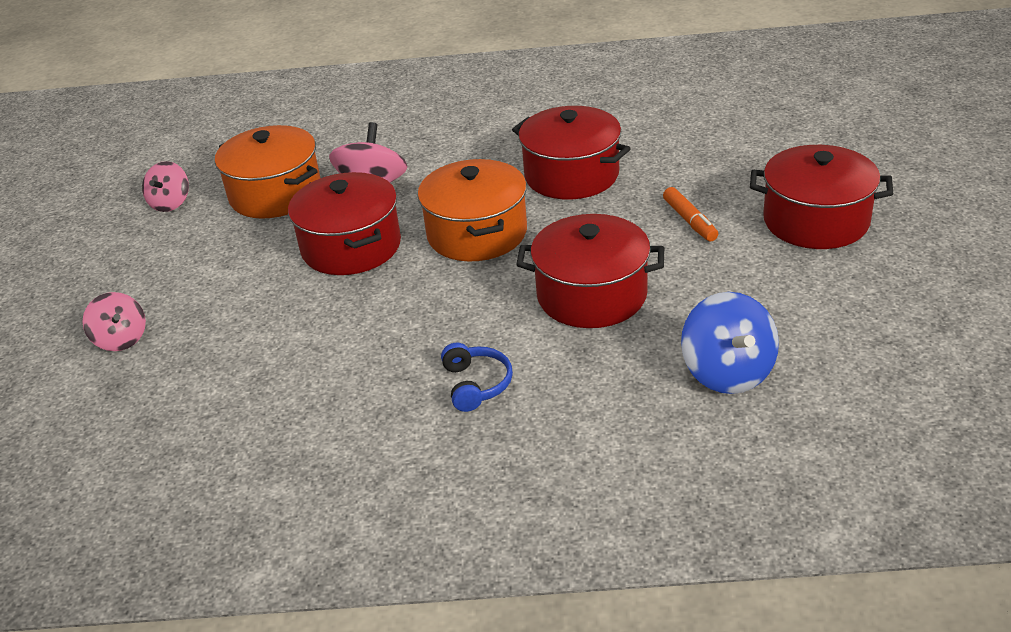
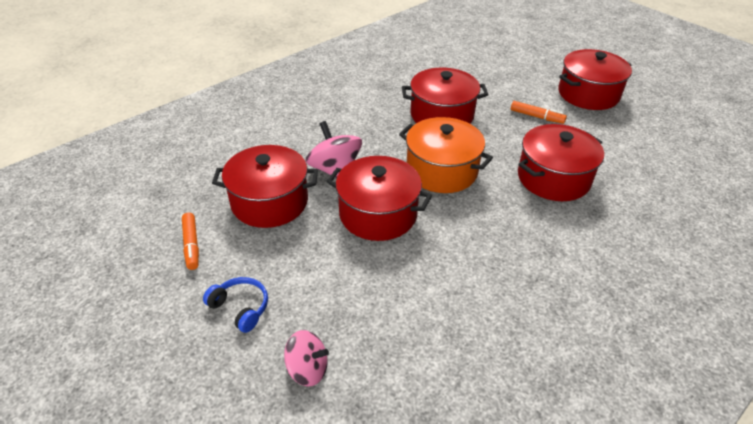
camera: 45 degrees left, 5 degrees up
pink spinning top [142,161,189,212] -> orange marker [182,213,199,270]
orange pot [215,125,321,219] -> red pot [212,145,318,228]
blue headphones [441,343,513,412] -> blue headphones moved to [203,277,268,333]
blue spinning top [681,292,779,394] -> none

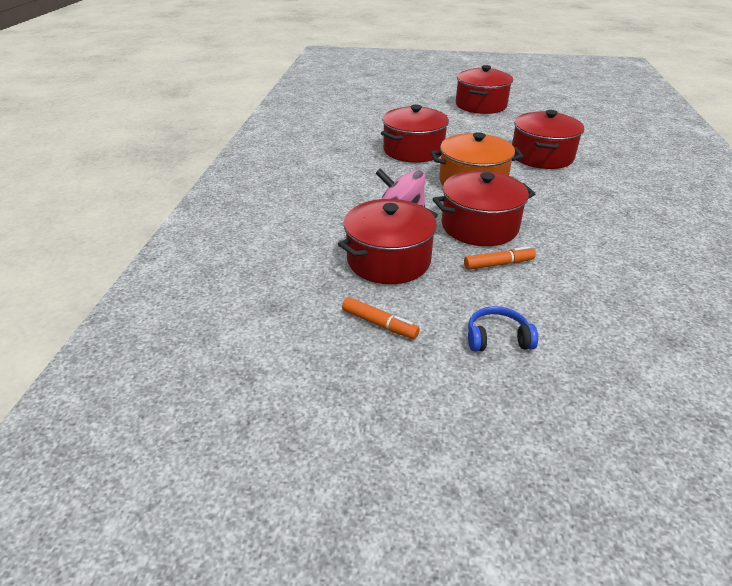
camera: 40 degrees left, 5 degrees down
pink spinning top [284,330,329,386] -> none
orange marker [511,101,567,124] -> orange marker moved to [464,246,536,270]

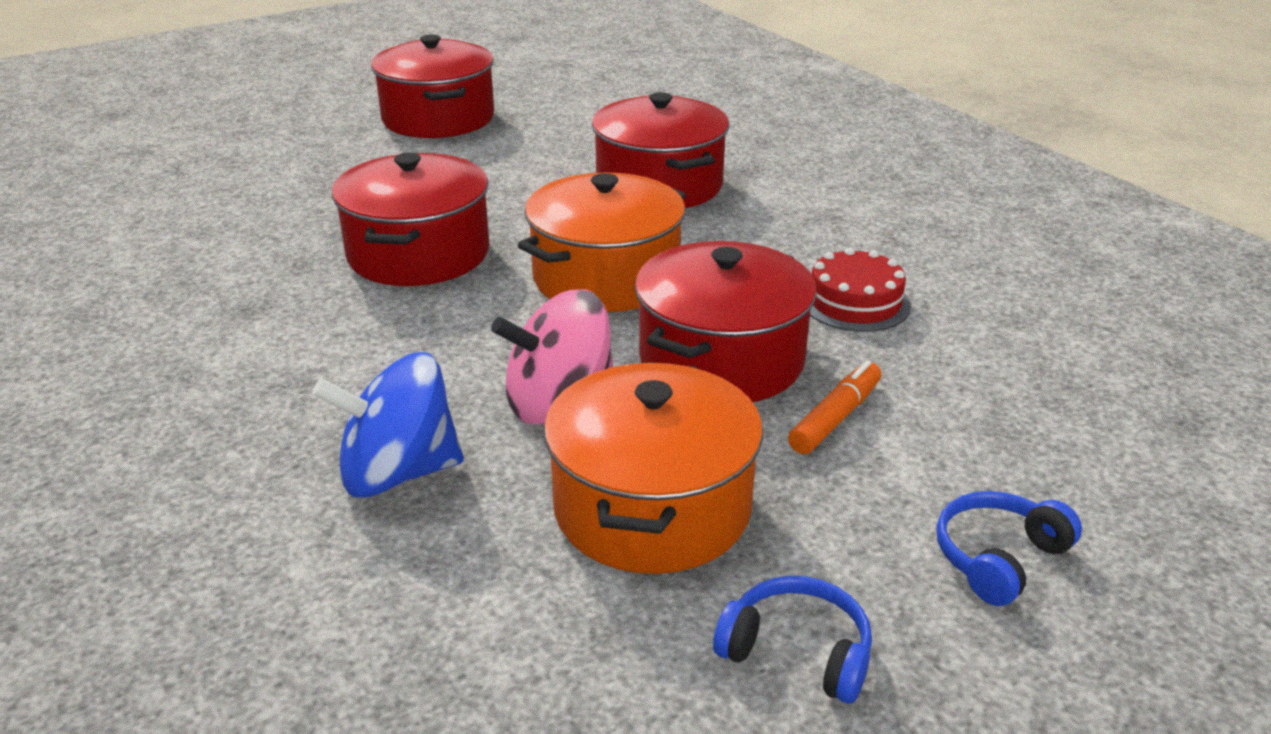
camera: 40 degrees left, 5 degrees down
red pot [338,199,438,284] -> orange pot [544,362,763,574]
orange marker [342,297,420,339] -> blue headphones [713,576,872,704]
none -> blue spinning top [312,352,464,497]
none -> red cake [810,248,911,332]

